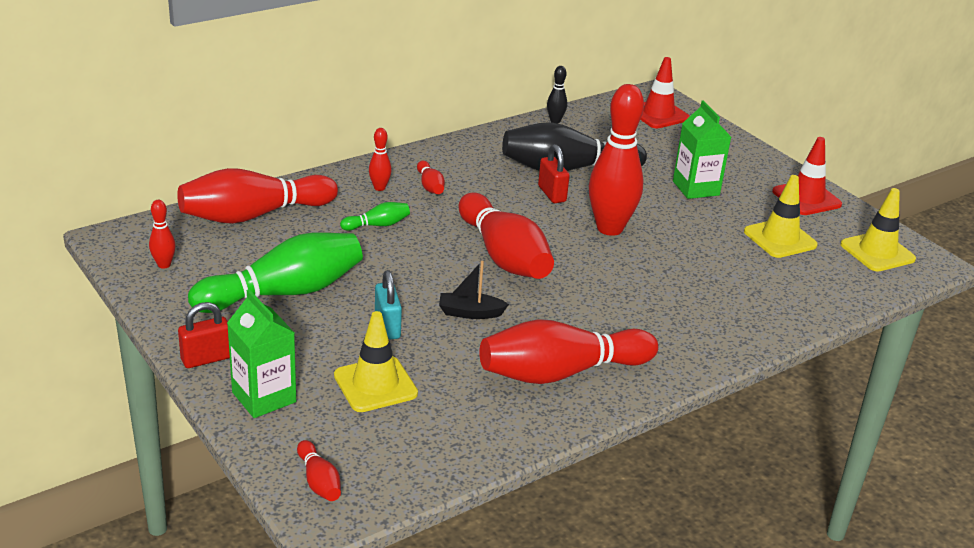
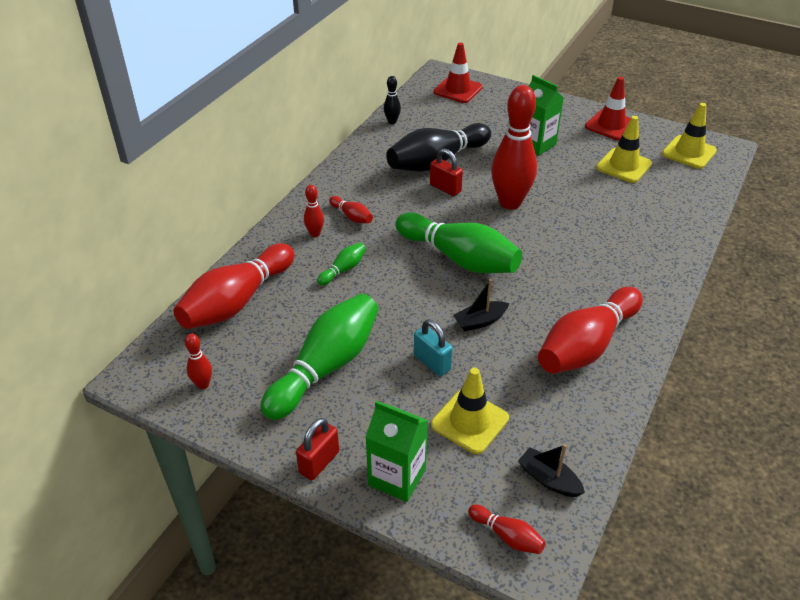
camera: 25 degrees left, 10 degrees up
red bowling pin [459,192,554,279] -> green bowling pin [395,212,522,273]
none -> black boat [518,444,585,497]

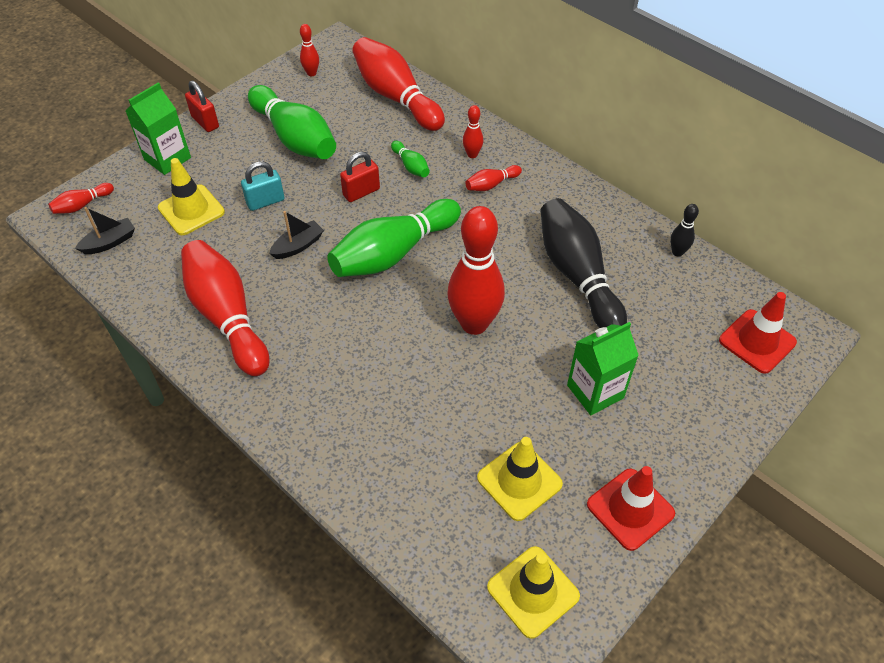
camera: 105 degrees right, 10 degrees up
red padlock [430,149,463,196] -> red padlock moved to [340,152,380,202]
black boat [453,279,509,332] -> black boat turned 60 degrees clockwise [269,211,324,259]

